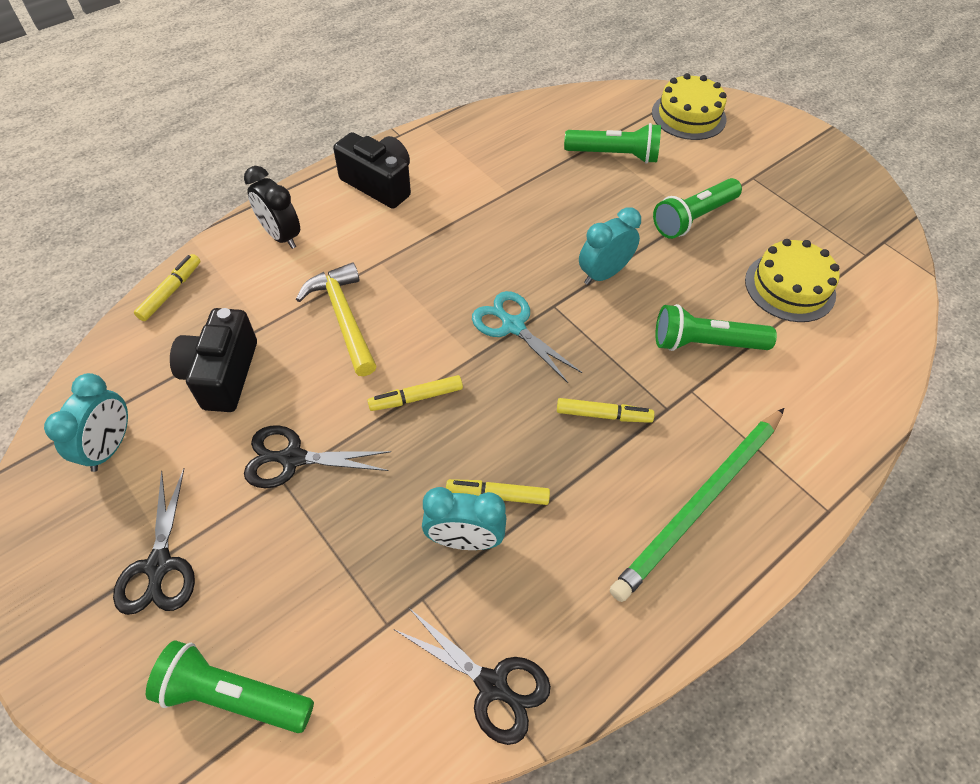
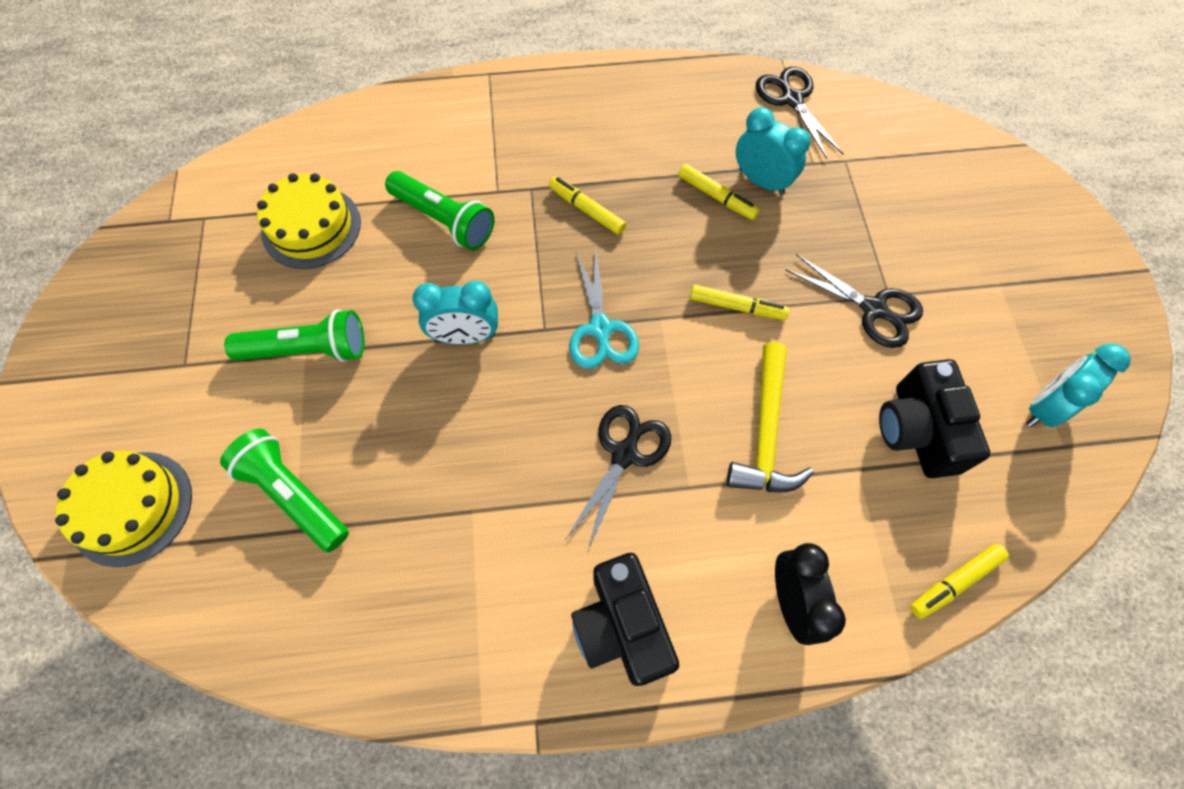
camera: 145 degrees left, 10 degrees up
black scissors [113,468,195,615] -> black scissors moved to [566,405,671,550]
green flashlight [146,640,314,733] -> none
black camera [170,308,257,412] -> black camera turned 135 degrees clockwise [879,359,990,478]
green pencil [610,408,784,602] -> none

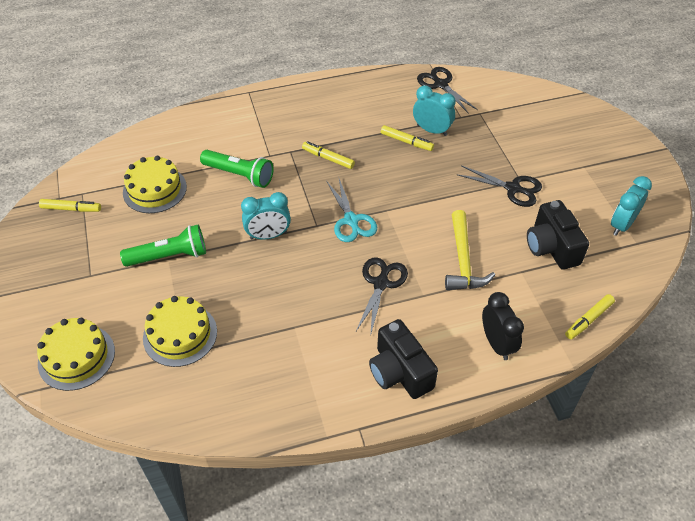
camera: 10 degrees left, 15 degrees down
green flashlight [220,429,349,552] -> yellow cake [143,296,217,367]
yellow marker [690,285,790,320] -> yellow marker moved to [39,199,101,212]

